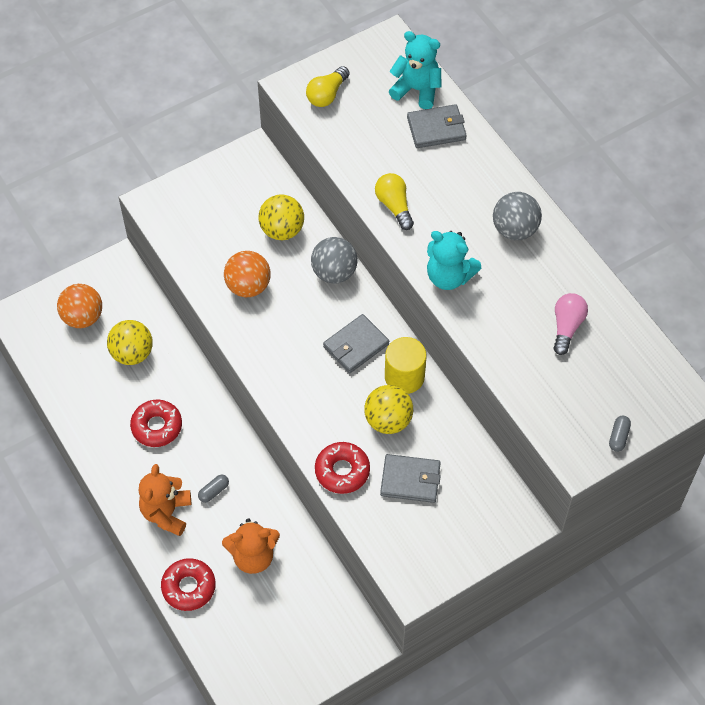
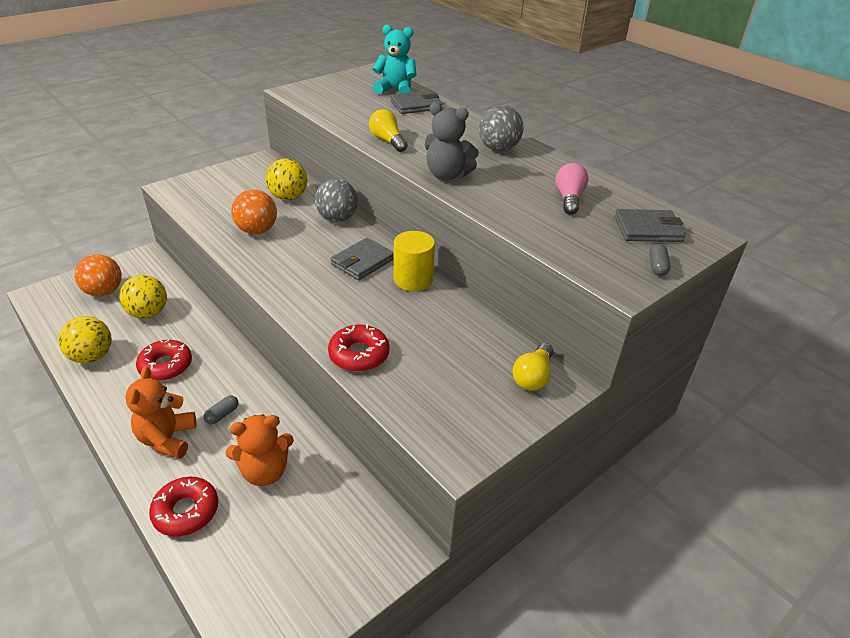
camera: 10 degrees left, 20 degrees down
yellow light bulb [306,66,350,107] -> yellow light bulb moved to [513,343,553,391]
yellow ball [364,385,413,434] -> yellow ball moved to [58,316,112,364]
grey wallet [380,454,441,503] -> grey wallet moved to [614,209,686,242]
turquoise teddy bear [427,231,482,290] -> grey teddy bear [425,103,479,180]

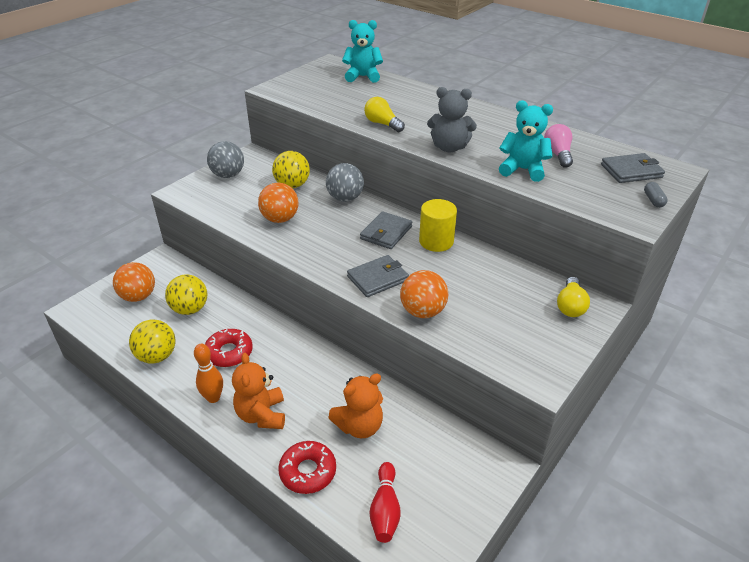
camera: 10 degrees left, 0 degrees up
grey capsule [203,395,239,425] -> none
red donut [328,324,390,372] -> orange ball [400,270,448,318]
grey wallet [390,90,442,114] -> grey wallet moved to [347,255,409,297]
grey ball [479,105,524,152] -> grey ball moved to [207,141,244,178]
none -> orange bowling pin [194,344,223,403]
none -> red bowling pin [370,462,401,543]
none -> turquoise teddy bear [499,101,553,182]

